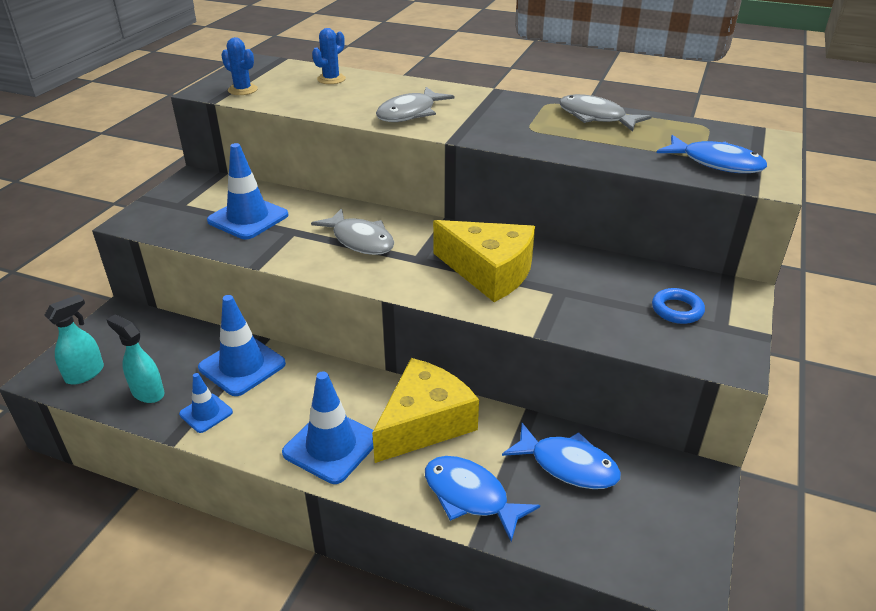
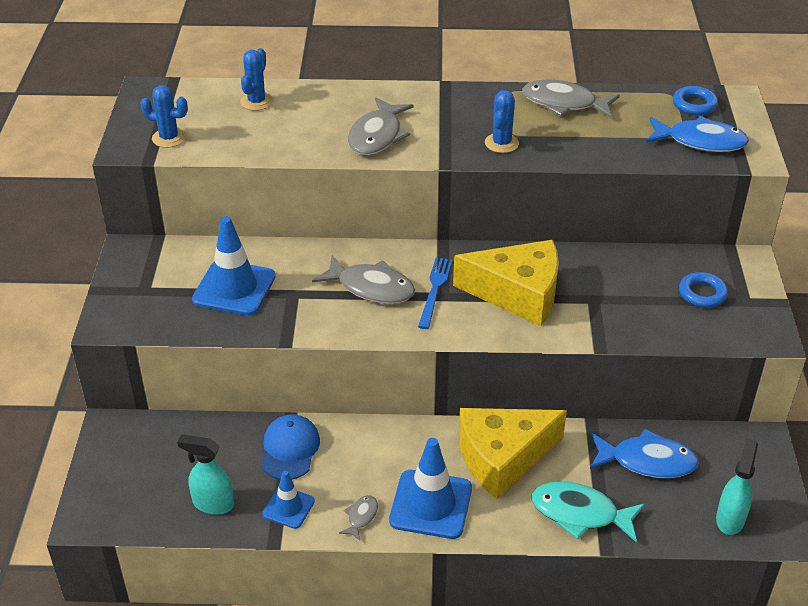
camera: 20 degrees left, 5 degrees up
turquoise spray bottle [44,294,104,385] -> turquoise spray bottle moved to [716,438,758,535]
blue traffic cone [198,295,286,396] -> blue cap [261,414,320,480]
yellow cheese [372,358,479,463] -> yellow cheese turned 135 degrees counterclockwise [459,408,567,499]
blue fish [425,456,540,542] -> turquoise fish [532,481,645,542]
none -> grey fish [339,495,378,541]
none -> blue fork [418,257,452,329]
none -> blue cactus [485,90,519,153]
none -> blue ring [673,86,718,115]

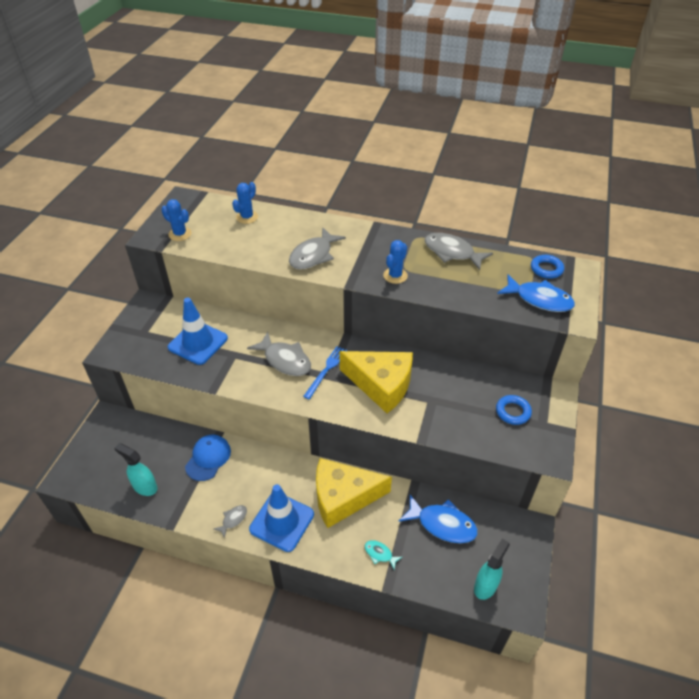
camera: 15 degrees right, 5 degrees up
blue traffic cone [262,471,315,529] -> none
turquoise fish [532,481,645,542] -> turquoise fish [365,540,402,570], size x0.49

